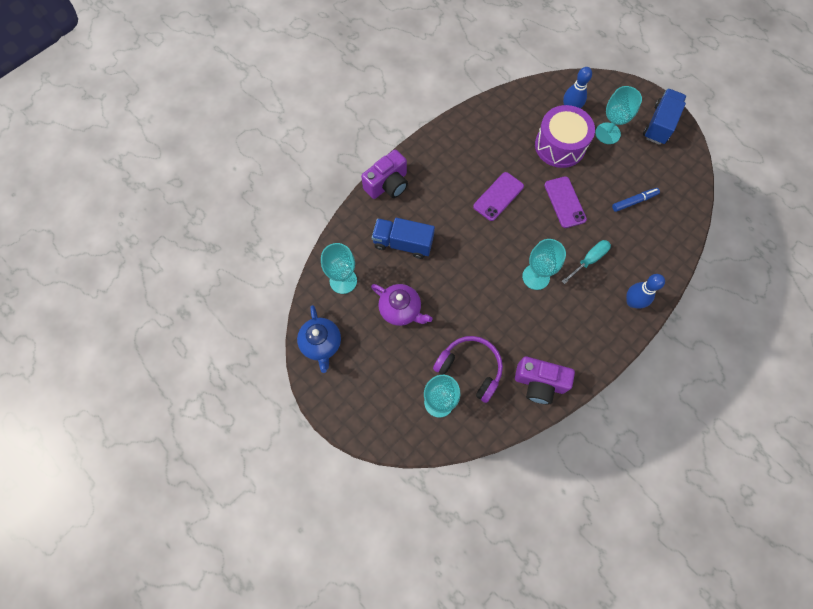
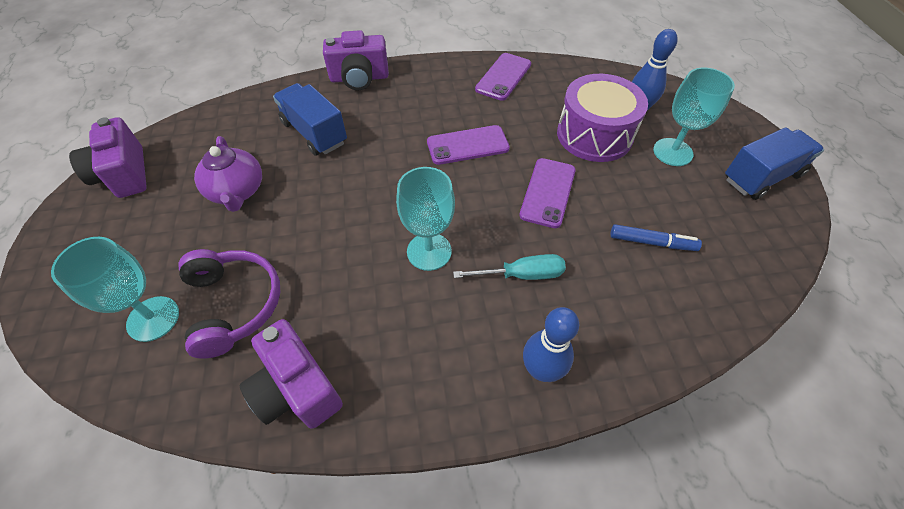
camera: 35 degrees right, 15 degrees down
blue teapot [297,305,341,373] -> purple camera [69,117,147,198]
turquoise goblet [321,243,357,294] -> none
none -> purple phone [475,53,531,101]

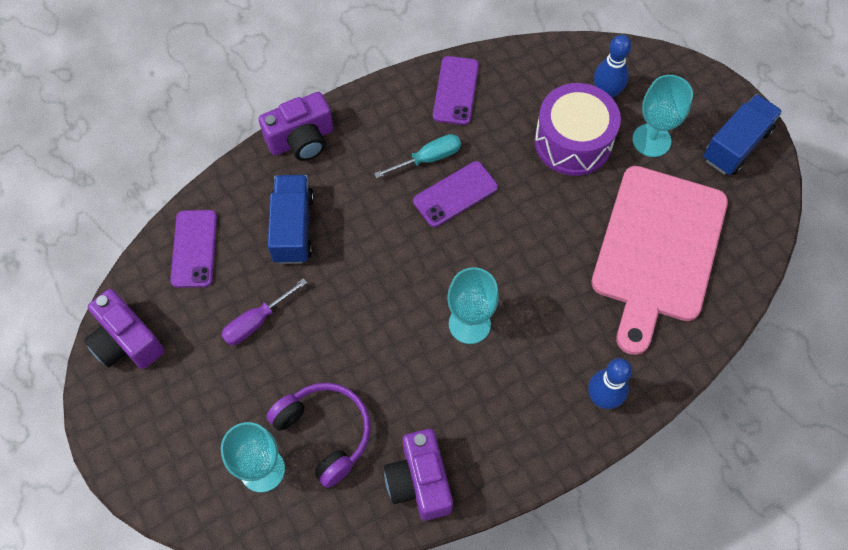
camera: 20 degrees left, 10 degrees up
purple teapot [194,136,262,212] -> purple screwdriver [221,278,307,345]
purple camera [240,319,343,429] -> purple camera turned 45 degrees clockwise [384,429,453,521]
blue truck [273,83,347,156] -> blue truck turned 60 degrees clockwise [268,175,314,264]
turquoise screwdriver [453,254,566,280] -> turquoise screwdriver moved to [374,134,461,178]
purple phone [519,158,576,228] -> purple phone moved to [170,210,217,288]
blue marker [611,224,702,251] -> pink cutting board [591,166,728,355]

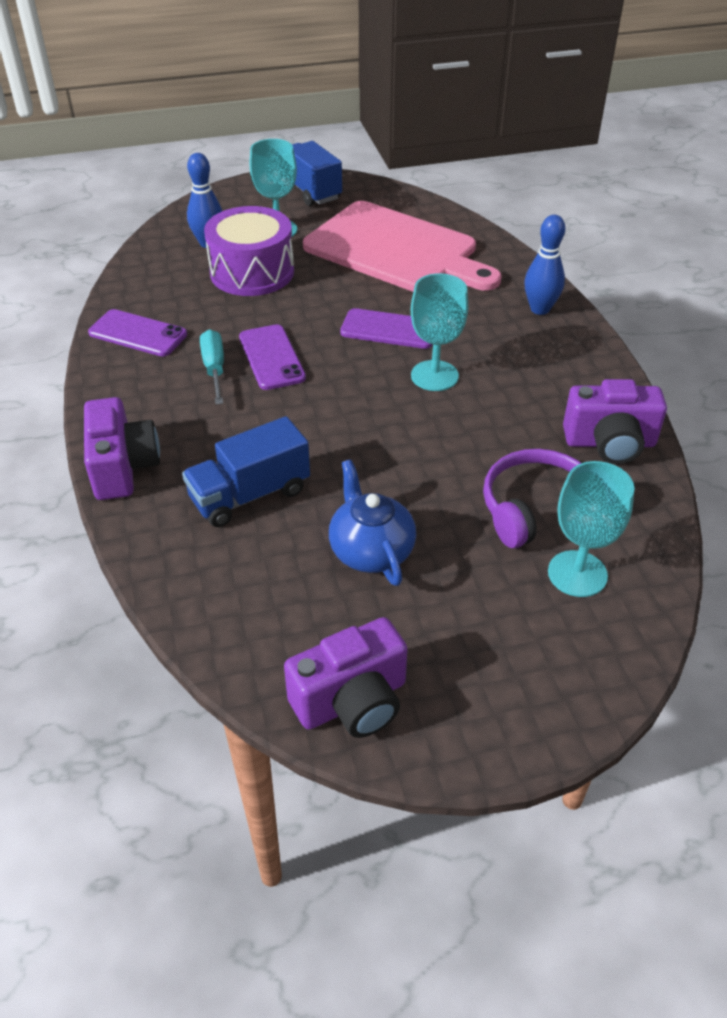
camera: 75 degrees left, 20 degrees down
purple phone [170,210,217,288] -> purple phone moved to [340,308,432,349]
purple screwdriver [221,278,307,345] -> blue teapot [329,460,416,586]
blue truck [268,175,314,264] -> blue truck turned 45 degrees counterclockwise [182,416,310,527]

